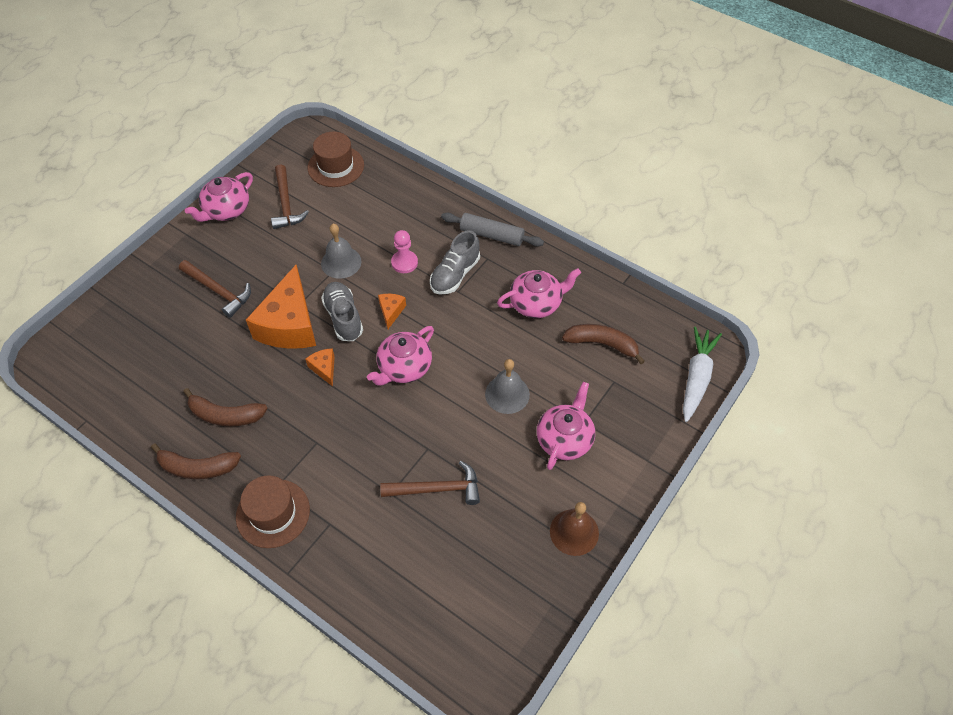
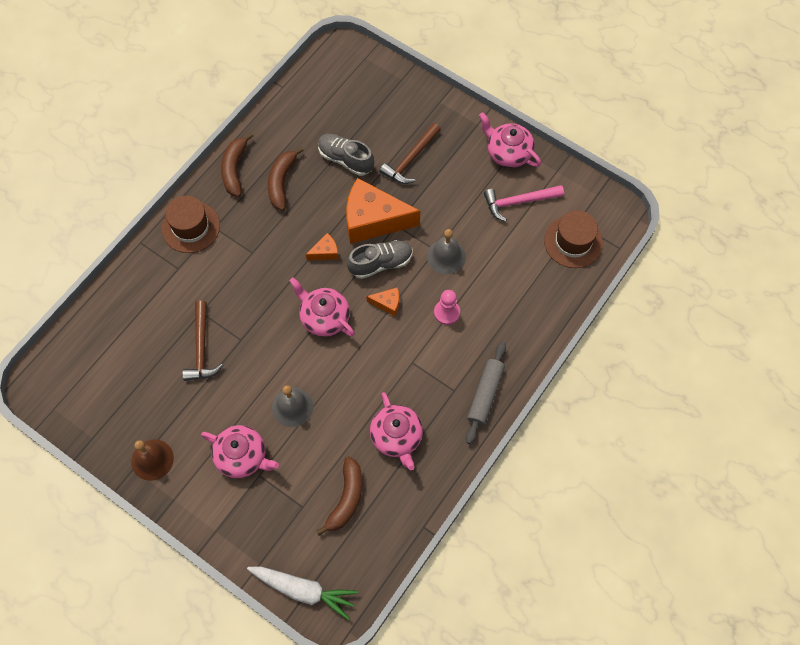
camera: 90 degrees right, 10 degrees up
brown hammer [271,164,309,229] -> pink hammer [484,185,564,222]
grey shoe [430,230,480,295] -> grey shoe moved to [318,134,374,176]

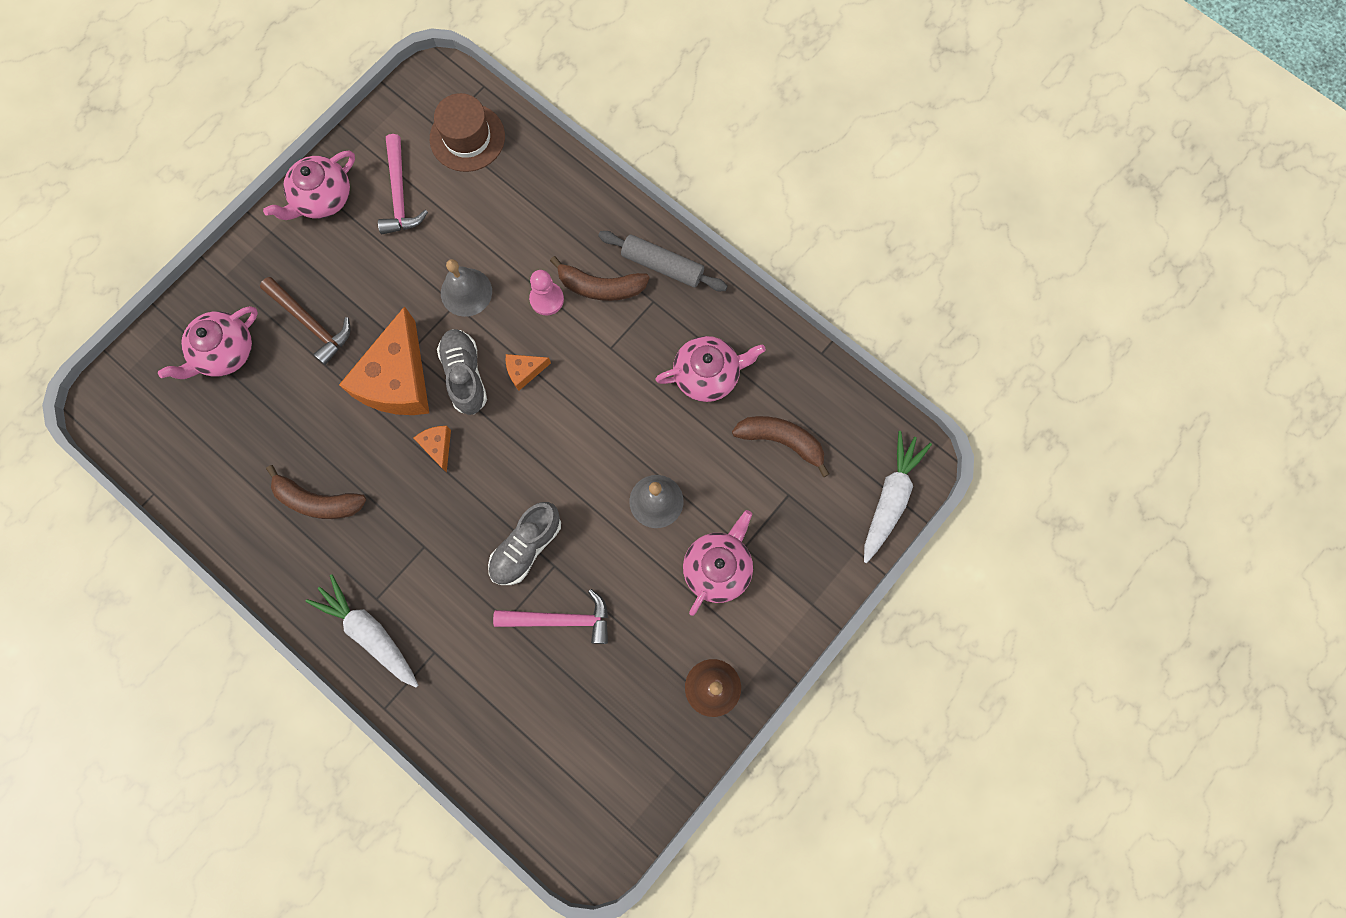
camera: 85 degrees left, 10 degrees up
brown hat [162,196,220,253] -> white carrot [306,574,418,687]
brown hammer [182,301,223,381] -> pink hammer [493,589,608,644]
brown banana [221,133,253,197] -> brown banana moved to [550,256,650,301]
pink teapot [289,277,355,337] -> pink teapot moved to [158,306,258,379]
grey shoe [318,134,374,176] -> grey shoe moved to [488,502,561,585]
orange cheese [366,287,399,316] -> orange cheese turned 120 degrees counterclockwise [506,354,551,391]

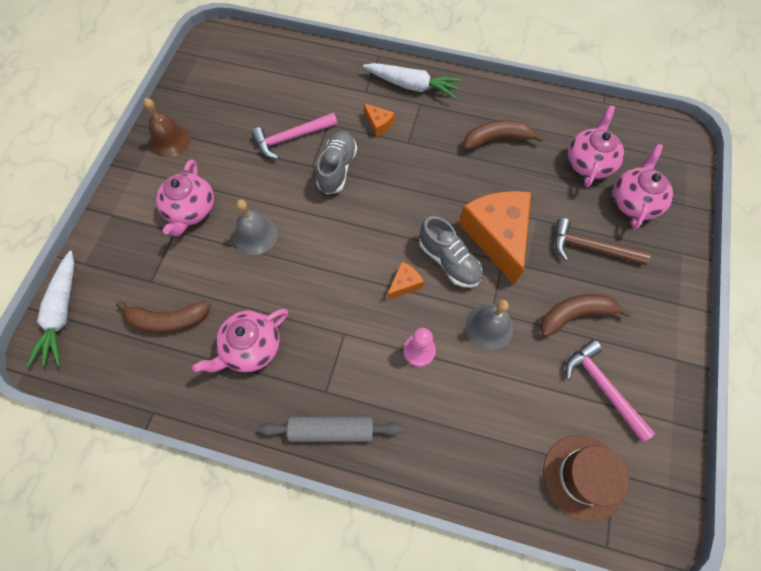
camera: 155 degrees right, 10 degrees down
pink teapot [263,151,355,220] -> pink teapot moved to [568,105,624,187]
orange cheese [414,426,451,473] -> orange cheese moved to [363,103,395,137]
brown banana [550,256,650,301] -> brown banana moved to [540,294,632,337]

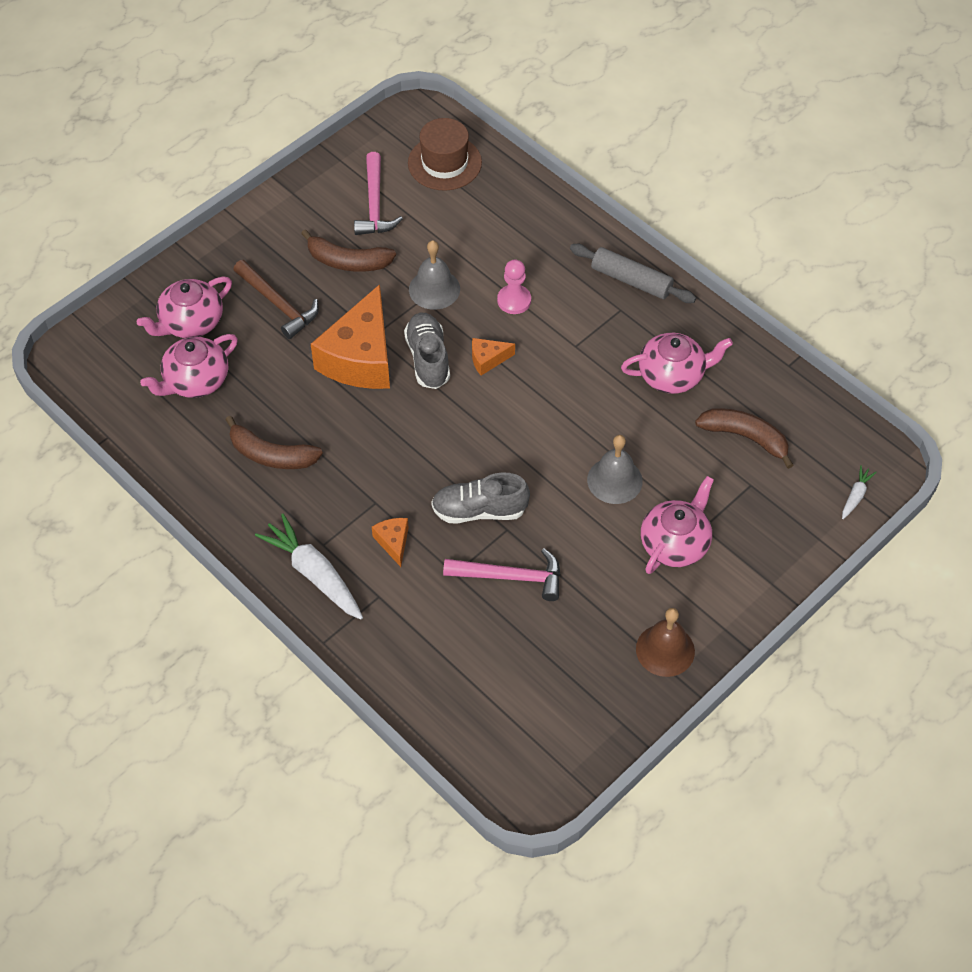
camera: 150 degrees left, 10 degrees down
white carrot [27,251,75,367] -> white carrot [842,465,877,519], size x0.48
grey shoe [316,131,357,194] -> grey shoe turned 45 degrees clockwise [431,472,530,523]

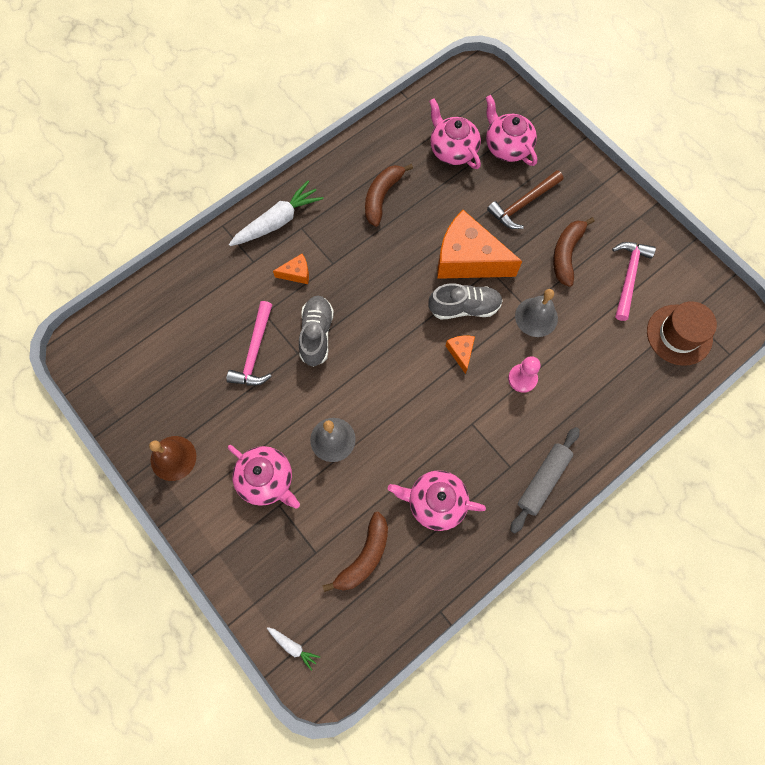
camera: 95 degrees right, 15 degrees up
pink hammer [354,152,403,235] -> pink hammer turned 105 degrees clockwise [612,242,656,321]
pink teapot [621,333,733,394] -> pink teapot turned 105 degrees clockwise [388,470,486,531]

